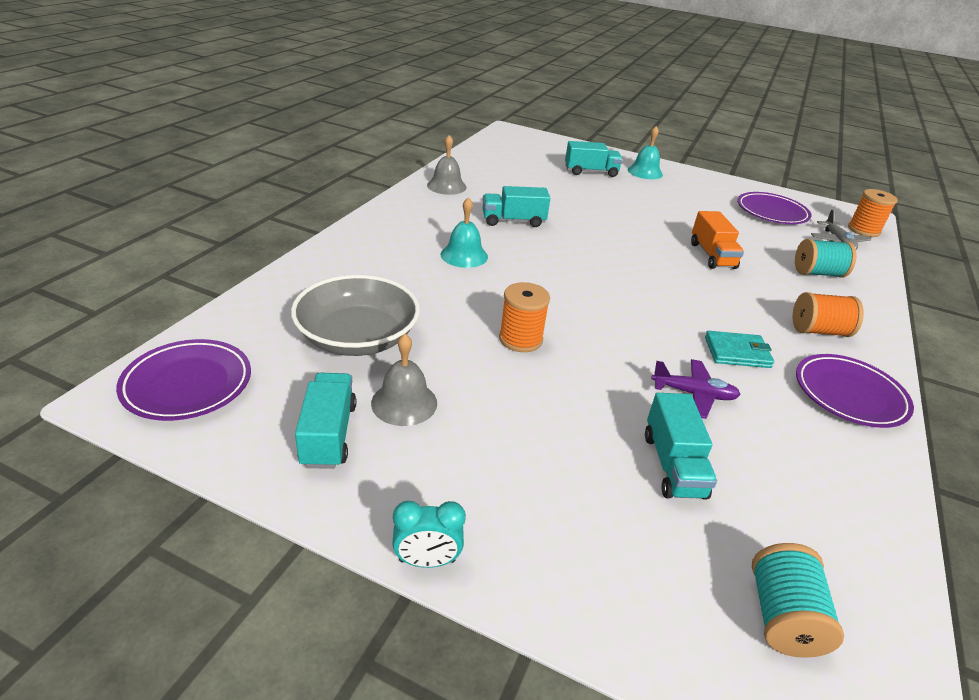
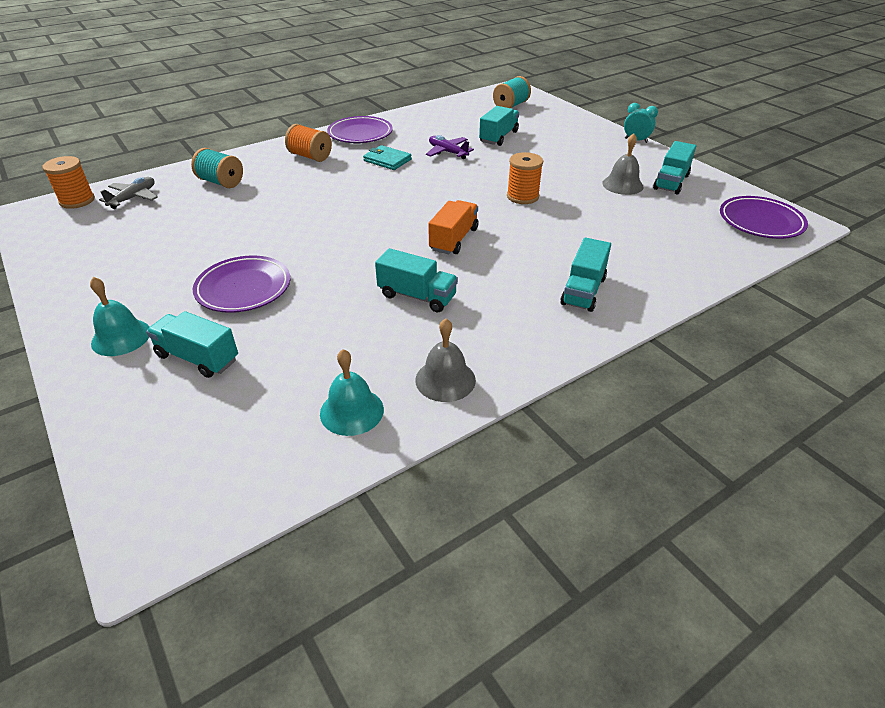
camera: 145 degrees left, 5 degrees up
grey bowl [291,275,420,356] -> none
turquoise bell [441,197,488,268] -> turquoise bell moved to [320,349,384,436]
orange truck [691,211,744,269] -> orange truck moved to [428,200,478,254]
purple plate [737,192,811,224] -> purple plate moved to [193,256,290,313]
none -> turquoise truck [560,237,611,312]

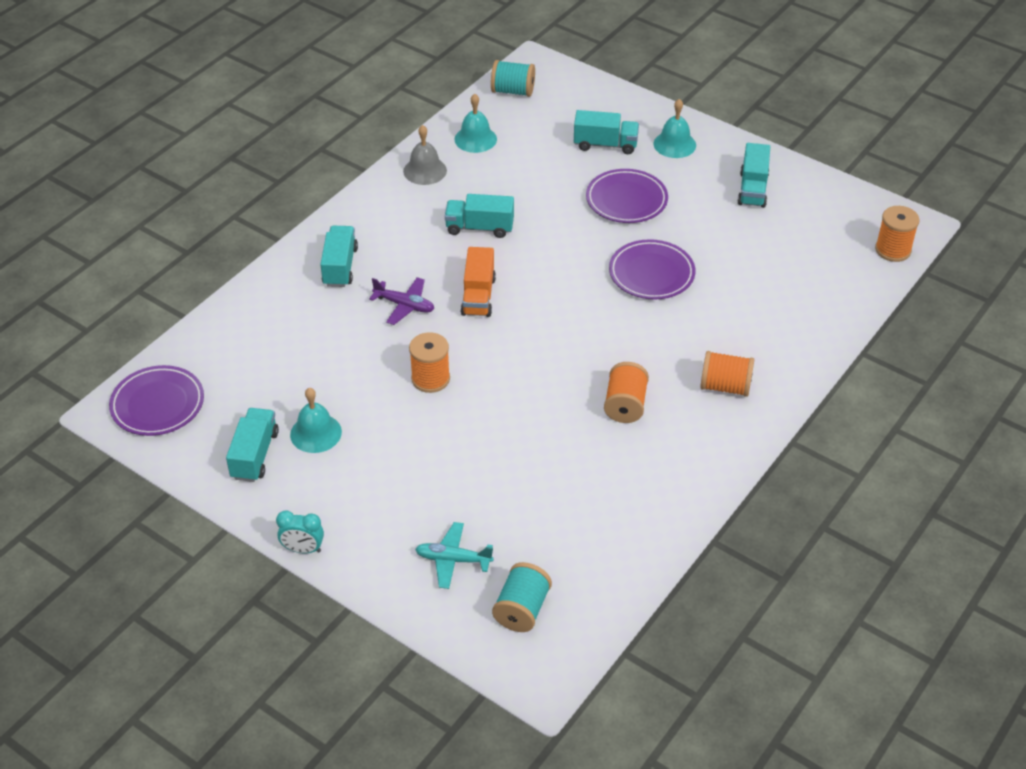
camera: 160 degrees right, 5 degrees up
grey plane [99,177,158,209] -> none
turquoise spool [191,148,243,188] -> turquoise spool moved to [491,60,535,97]
purple plate [327,116,393,143] -> purple plate moved to [609,239,695,300]
turquoise wallet [363,145,412,170] -> orange spool [604,362,649,423]
purple plane [426,135,474,159] -> purple plane moved to [369,277,434,325]
turquoise truck [479,106,519,146] -> turquoise truck moved to [737,143,770,208]
grey bell [602,133,643,195] -> turquoise bell [290,388,342,453]
none -> turquoise plane [415,522,494,589]

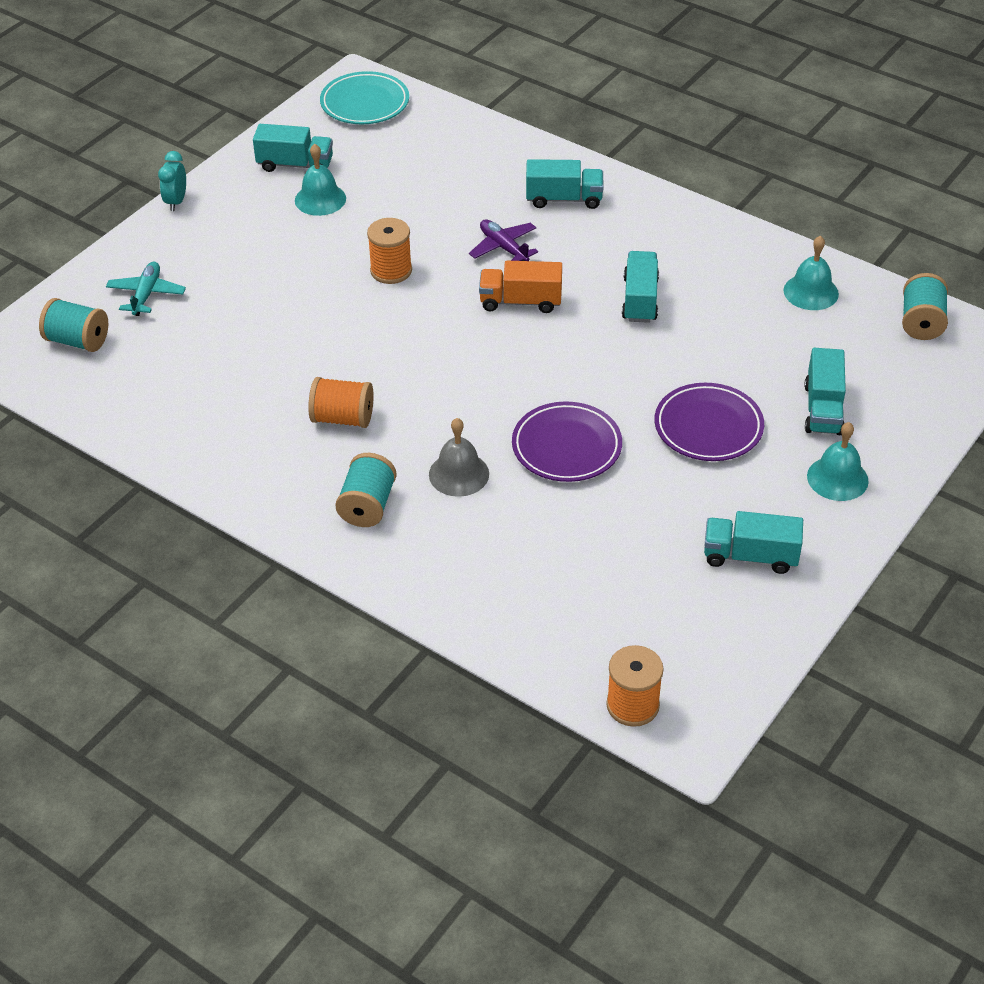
camera: 90 degrees right, 0 degrees up
purple plate [109,365,204,436] -> turquoise plate [320,71,409,124]
purple plane [369,277,434,325] -> purple plane turned 120 degrees clockwise [469,219,538,261]
grey bell [403,125,447,185] -> grey bell moved to [429,418,489,497]
orange spool [700,351,754,397] -> turquoise spool [335,453,397,527]

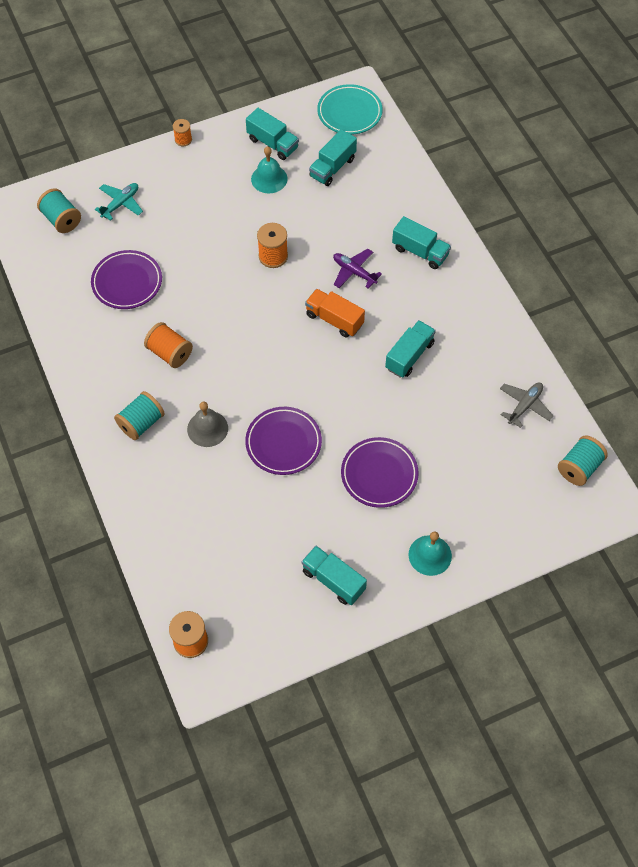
camera: 30 degrees right, 15 degrees up
turquoise clock [158,151,186,211] -> orange spool [173,119,192,146]
purple plane [469,219,538,261] -> purple plane turned 45 degrees counterclockwise [333,249,382,289]
turquoise bell [784,236,839,310] -> grey plane [500,382,553,428]
turquoise truck [804,348,846,435] -> turquoise truck moved to [309,129,357,186]
none -> purple plate [91,250,162,309]

